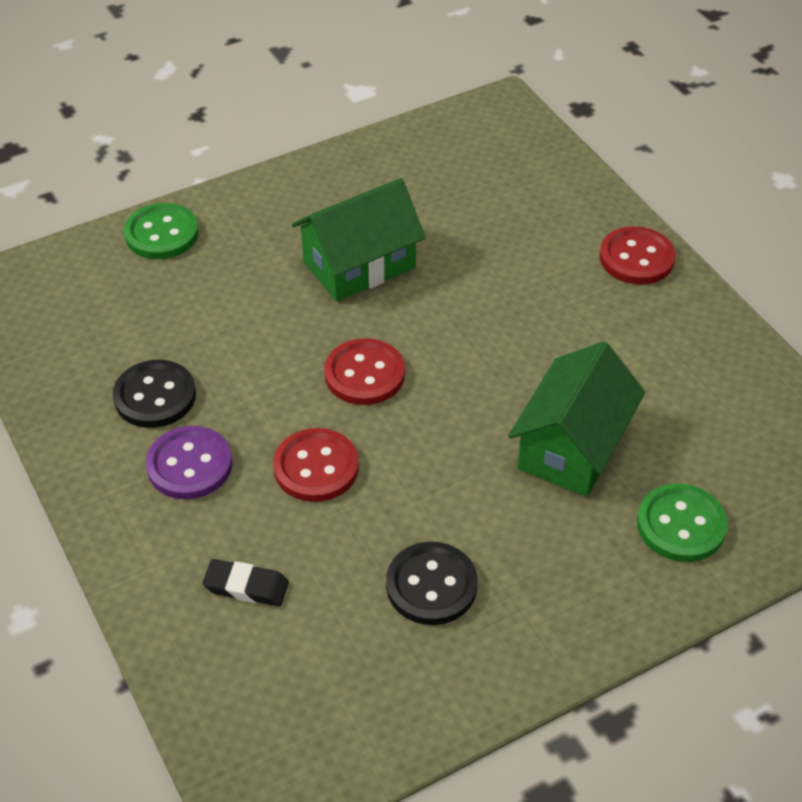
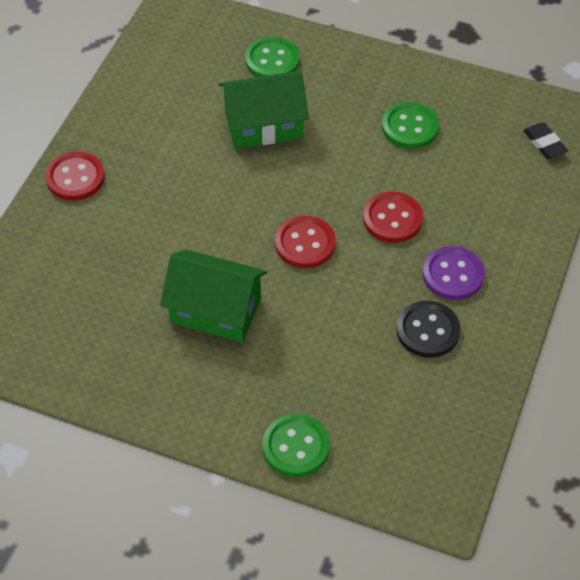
camera: 130 degrees left, 5 degrees up
black eraser [202,559,289,606] -> black eraser moved to [523,122,568,159]
black button [386,542,478,625] -> green button [382,102,439,149]

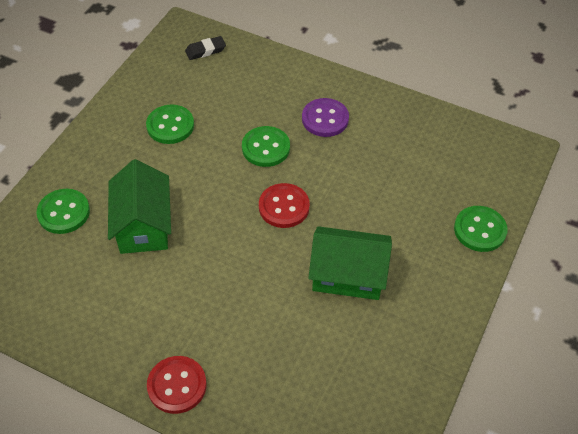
camera: 85 degrees left, 0 degrees up
green house [160,250,267,342] -> green house turned 75 degrees clockwise [308,226,392,300]
red button [363,192,423,243] -> green button [242,126,290,167]
black button [396,301,461,358] -> none

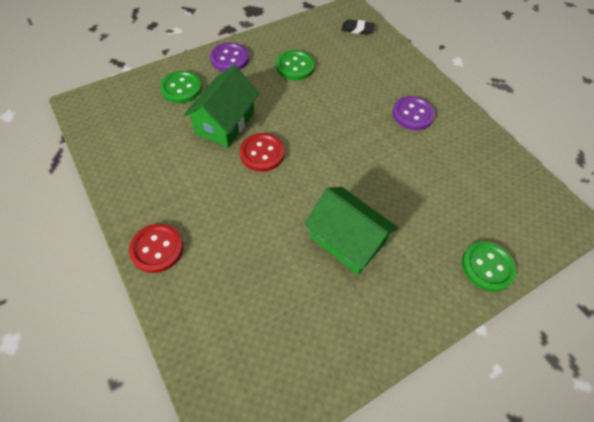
camera: 30 degrees right, 5 degrees up
green button [242,126,290,167] -> none
red button [259,183,310,228] -> red button moved to [240,133,285,172]
none -> purple button [210,42,249,72]

